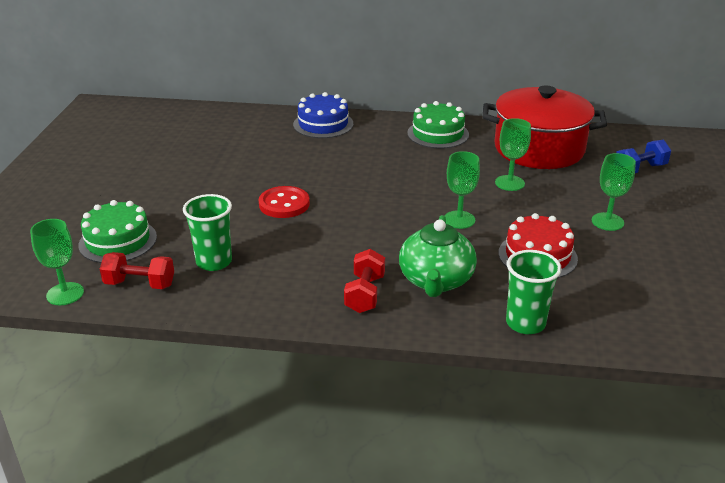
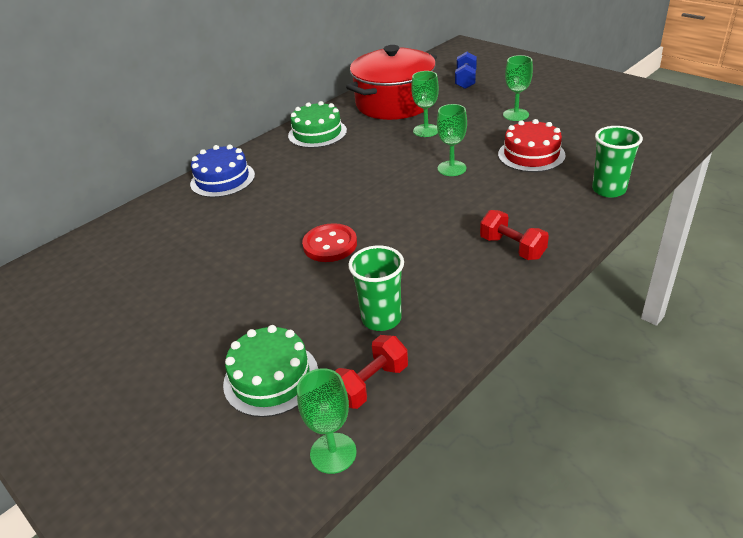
camera: 50 degrees left, 5 degrees up
green teapot [399,215,477,297] -> none

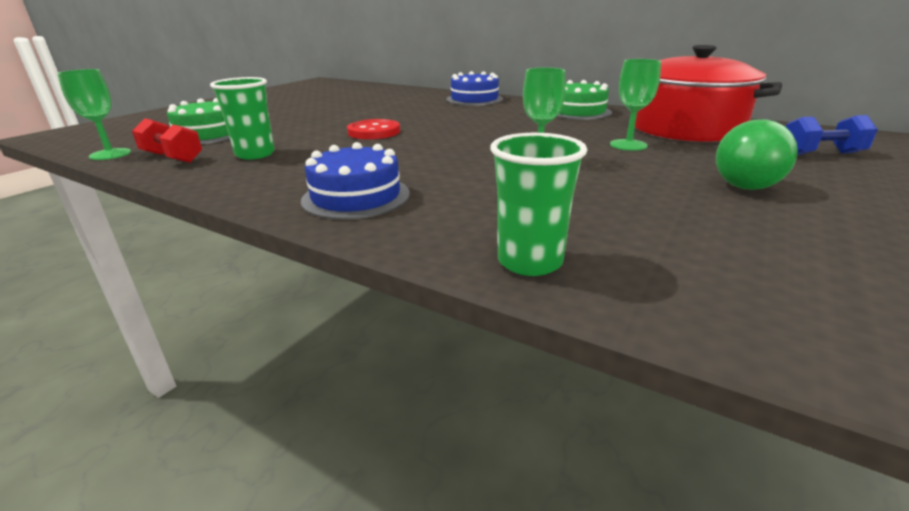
camera: 75 degrees right, 10 degrees down
red dumbbell [480,210,549,260] -> blue cake [301,142,410,220]
red cake [498,119,566,172] -> none
green goblet [503,55,533,121] -> green ball [716,120,798,190]

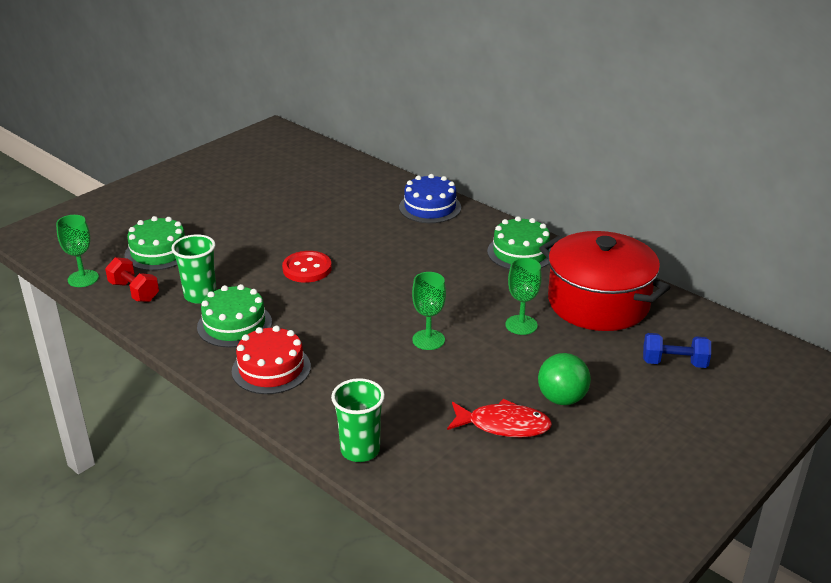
camera: 10 degrees right, 5 degrees up
blue cake [301,142,410,220] -> red cake [232,326,311,394]
none -> green cake [197,284,272,348]
none -> red fish [447,399,552,437]

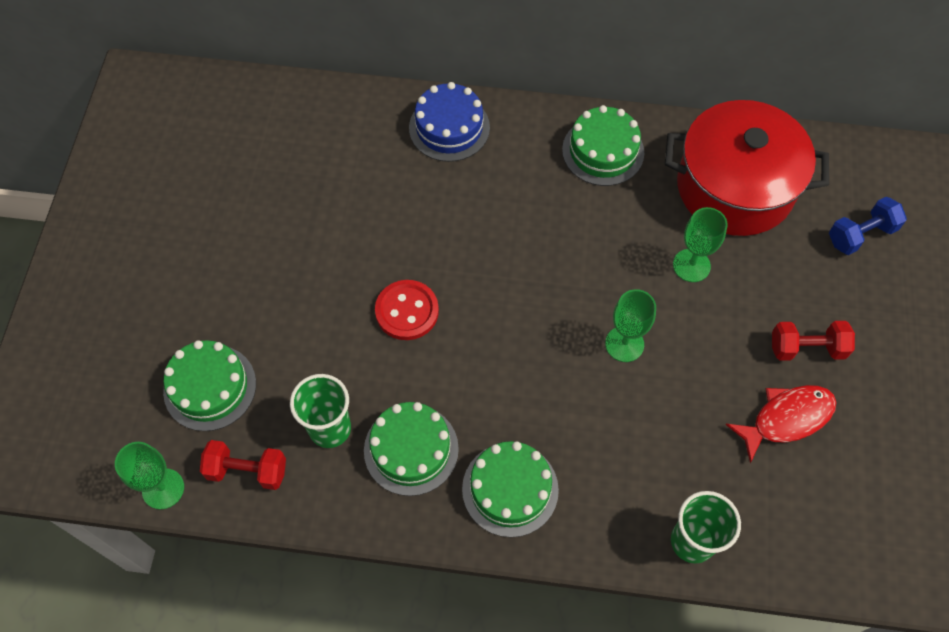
camera: 35 degrees left, 30 degrees up
red cake [232,326,311,394] -> green cake [462,441,559,538]
green ball [538,353,591,405] -> red dumbbell [772,321,855,361]

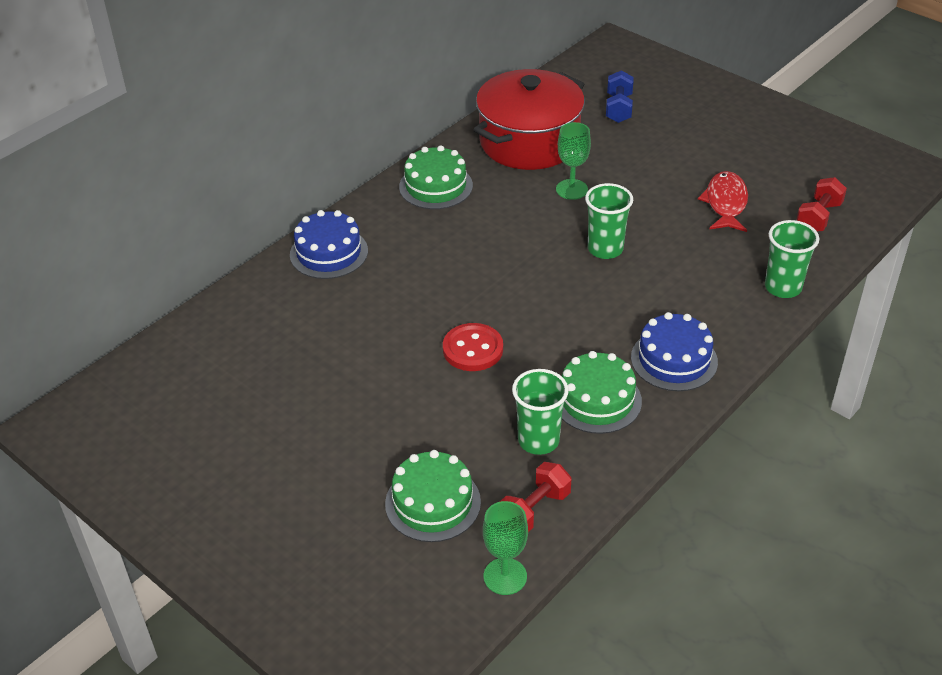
camera: 55 degrees left, 20 degrees down
green cake [462,441,559,538] -> blue cake [631,312,718,391]
green goblet [605,289,656,362] -> green cup [585,183,633,259]
red dumbbell [772,321,855,361] -> red dumbbell moved to [796,177,847,232]

